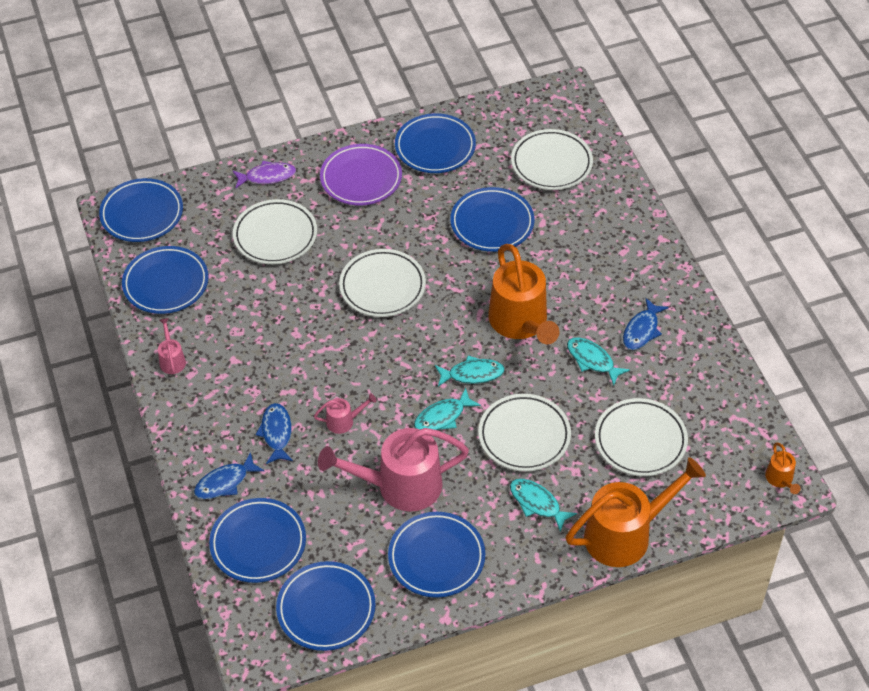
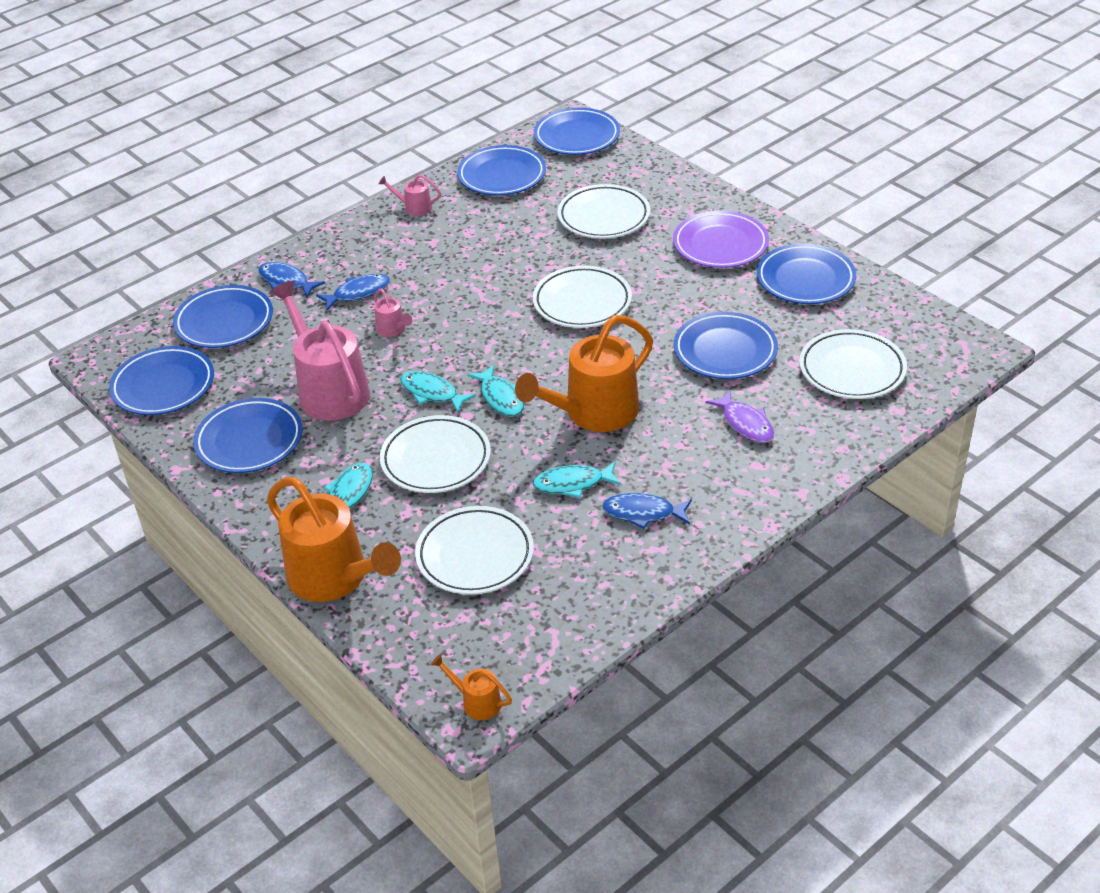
camera: 70 degrees right, 10 degrees down
pink watering can [158,318,186,374] -> pink watering can turned 135 degrees counterclockwise [378,174,441,216]
purple fish [233,161,296,189] -> purple fish moved to [706,390,774,443]
turquoise fish [567,337,630,386] -> turquoise fish turned 120 degrees counterclockwise [533,462,621,498]
orange watering can [765,443,801,494] -> orange watering can turned 60 degrees clockwise [431,654,512,720]

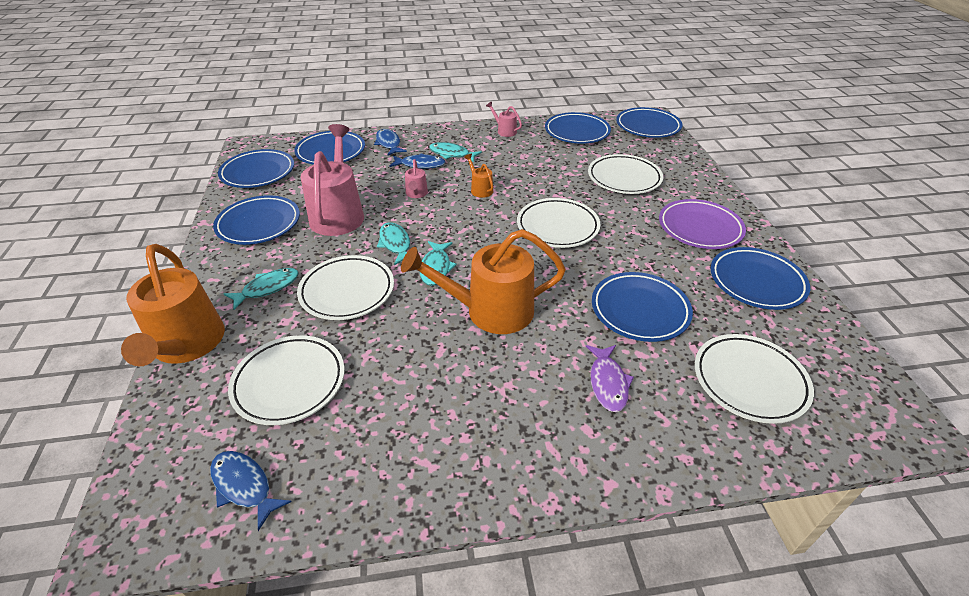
camera: 30 degrees right, 0 degrees up
orange watering can [431,654,512,720] -> orange watering can moved to [464,154,493,198]
turquoise fish [533,462,621,498] -> turquoise fish moved to [429,142,482,162]
blue fish [602,493,692,529] -> blue fish moved to [210,451,292,531]

